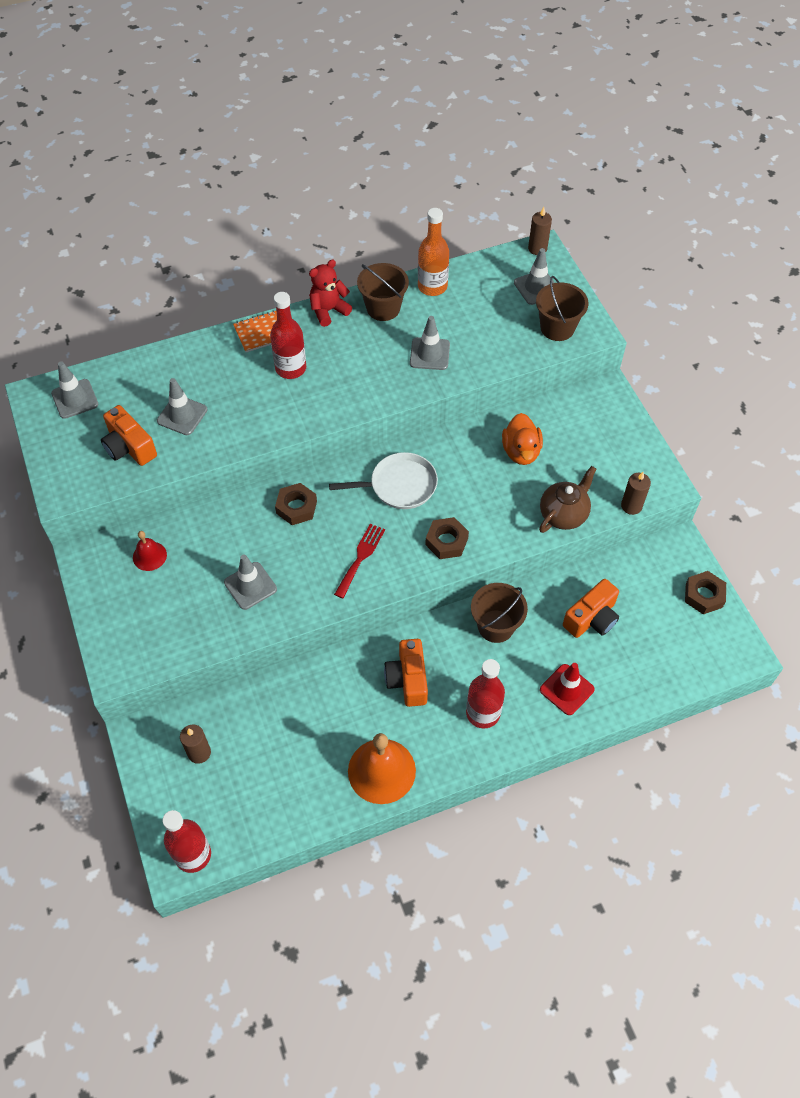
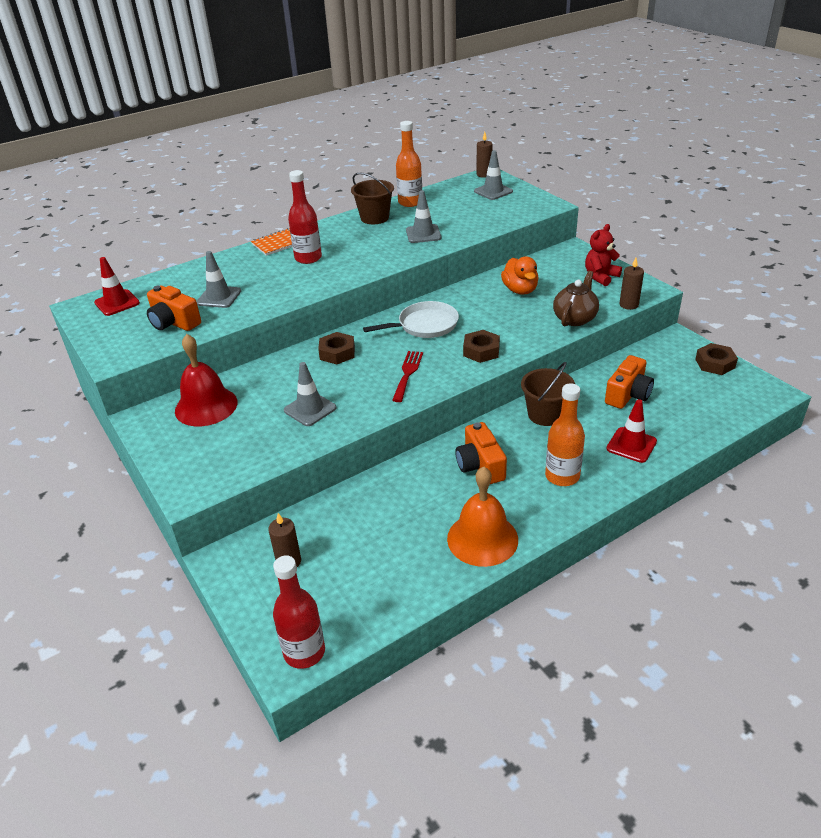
camera: 10 degrees left, 20 degrees down
grey traffic cone [51,361,99,419] -> red traffic cone [94,257,140,316]
red bell [133,531,167,571] -> red bell [175,334,238,426], size x1.88
red teddy bear [309,260,352,327] -> red teddy bear moved to [585,224,622,286]
red bottle [466,659,505,728] -> orange bottle [545,383,585,486]
brown bucket [536,276,588,341] -> none

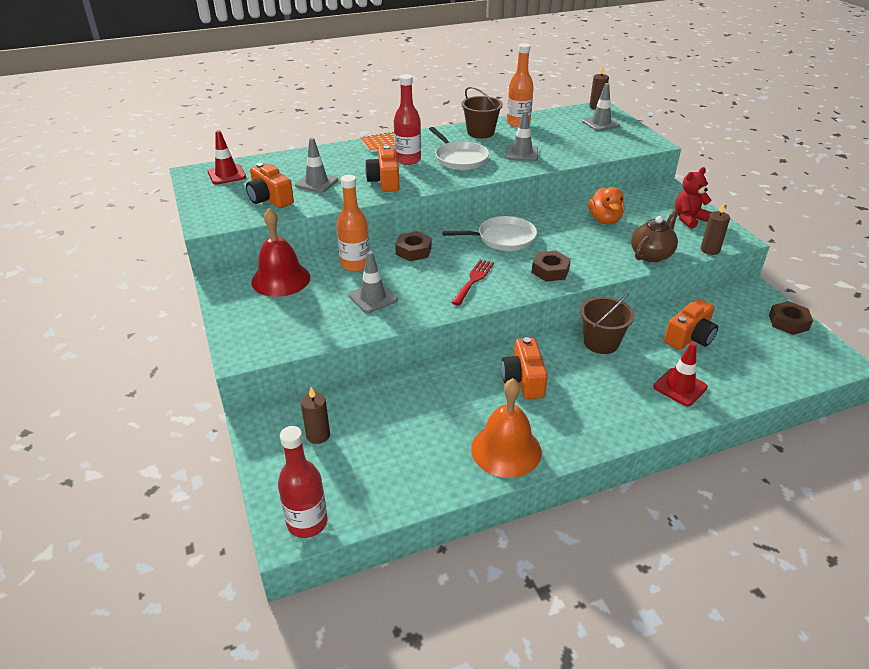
camera: 10 degrees right, 0 degrees up
orange bottle [545,383,585,486] -> orange bottle moved to [337,175,370,271]
none -> orange camera [365,145,400,192]
none -> white pan [429,127,489,170]

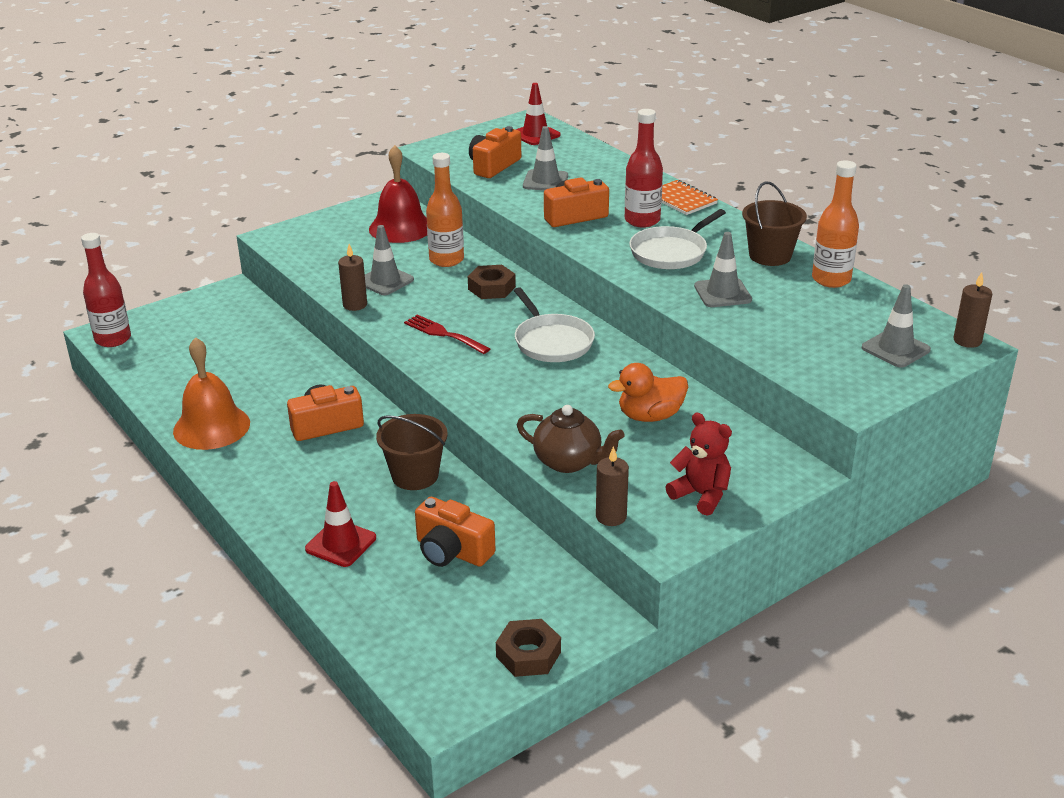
camera: 75 degrees right, 5 degrees down
brown candle [301,387,330,444] -> brown candle moved to [338,244,367,311]
red fork [451,260,494,306] -> red fork turned 150 degrees counterclockwise [404,315,491,354]
brown nut [531,251,571,282] -> none

